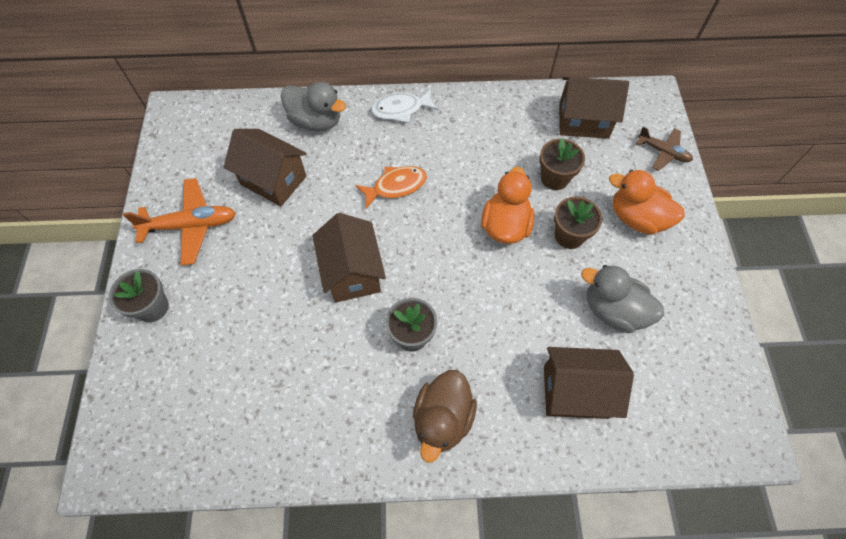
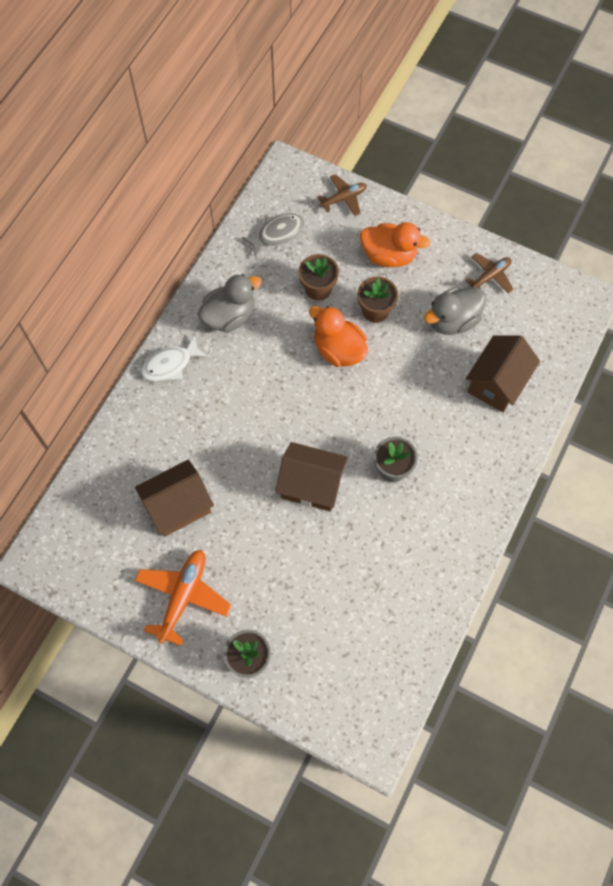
camera: 60 degrees left, 5 degrees up
grey duck [280,82,346,131] -> grey duck moved to [198,274,262,333]
orange fish [355,166,427,209] -> none
white fish [371,89,439,123] -> white fish turned 45 degrees clockwise [141,335,208,381]
brown duck [413,370,477,462] -> none
brown house [559,77,629,139] -> grey fish [242,214,304,258]
orange duck [609,170,685,235] -> orange duck turned 135 degrees counterclockwise [360,222,431,267]
none -> brown plane [465,253,514,294]

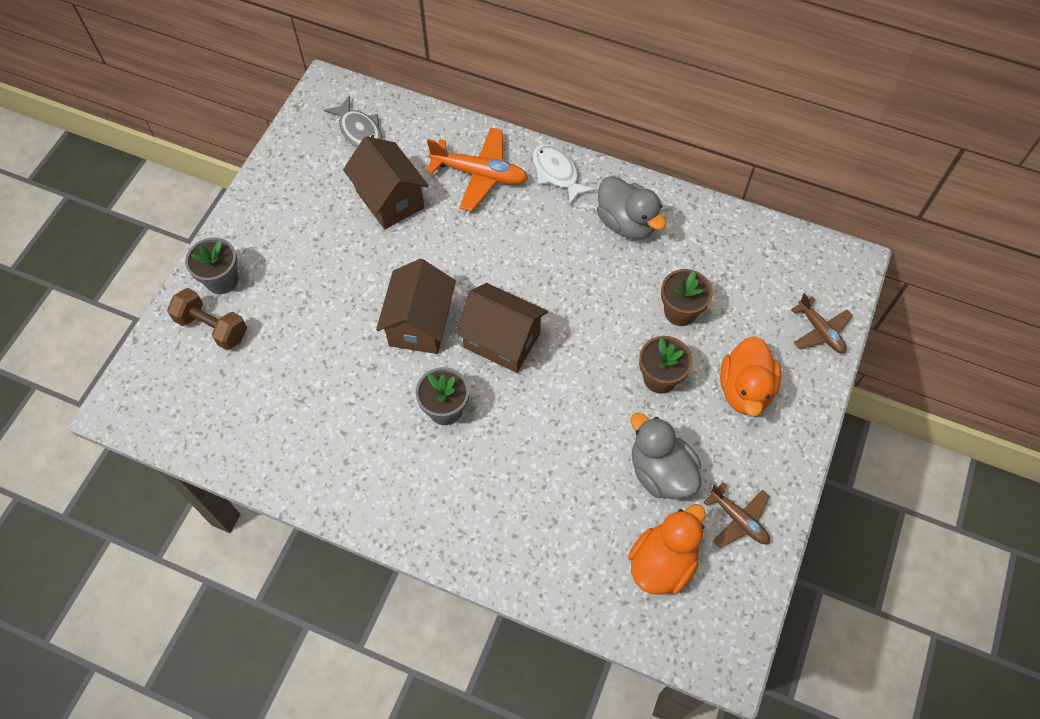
camera: 85 degrees right, 5 degrees down
orange plane [135,550,232,646] -> orange plane moved to [427,127,528,211]
grey fish [242,214,304,258] -> grey fish moved to [324,96,382,148]
orange duck [309,306,368,367] -> orange duck moved to [628,504,705,595]
brown house [466,335,540,412] -> brown house moved to [455,283,548,373]
none -> brown dumbbell [167,288,247,350]

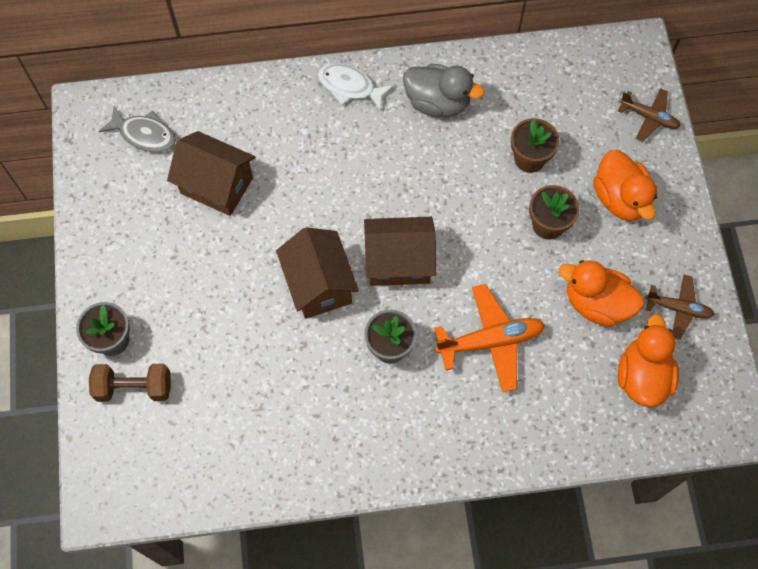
camera: 30 degrees left, 5 degrees up
orange plane [427,127,528,211] -> orange plane moved to [434,284,545,392]
grey duck [630,413,701,500] -> orange duck [559,260,644,327]

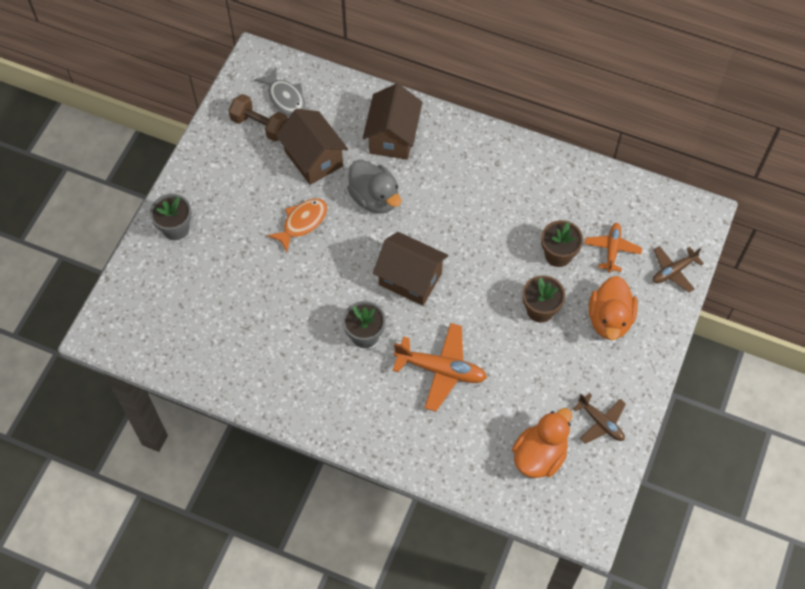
camera: 30 degrees right, 5 degrees down
brown dumbbell [89,364,171,402] -> brown dumbbell moved to [228,94,288,142]
brown house [276,227,359,319] -> brown house moved to [363,83,423,160]
white fish [318,63,394,111] -> none
grey duck [403,64,484,117] -> grey duck moved to [347,159,401,213]
orange duck [559,260,644,327] -> none
brown plane [618,88,681,142] -> brown plane turned 90 degrees clockwise [653,246,704,293]
none -> orange fish [267,199,328,252]
none -> orange plane [585,223,642,273]

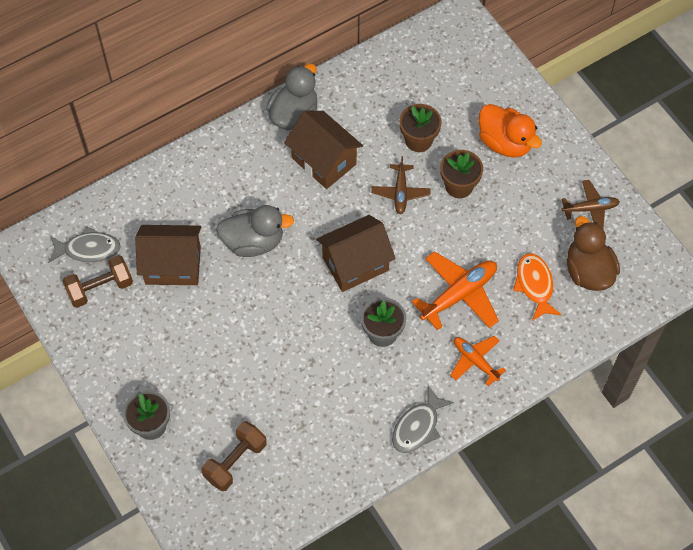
camera: 55 degrees left, 0 degrees up
orange fish [267,199,328,252] -> orange fish moved to [513,253,562,321]
brown house [363,83,423,160] -> brown house moved to [284,111,363,189]
orange duck [512,408,572,478] -> brown duck [567,216,620,291]
orange plane [585,223,642,273] -> orange plane moved to [450,336,506,387]
brown plane [653,246,704,293] -> brown plane moved to [371,156,431,214]
none -> brown dumbbell [202,421,267,491]
none -> grey duck [266,64,317,130]
none -> grey fish [392,386,454,453]

